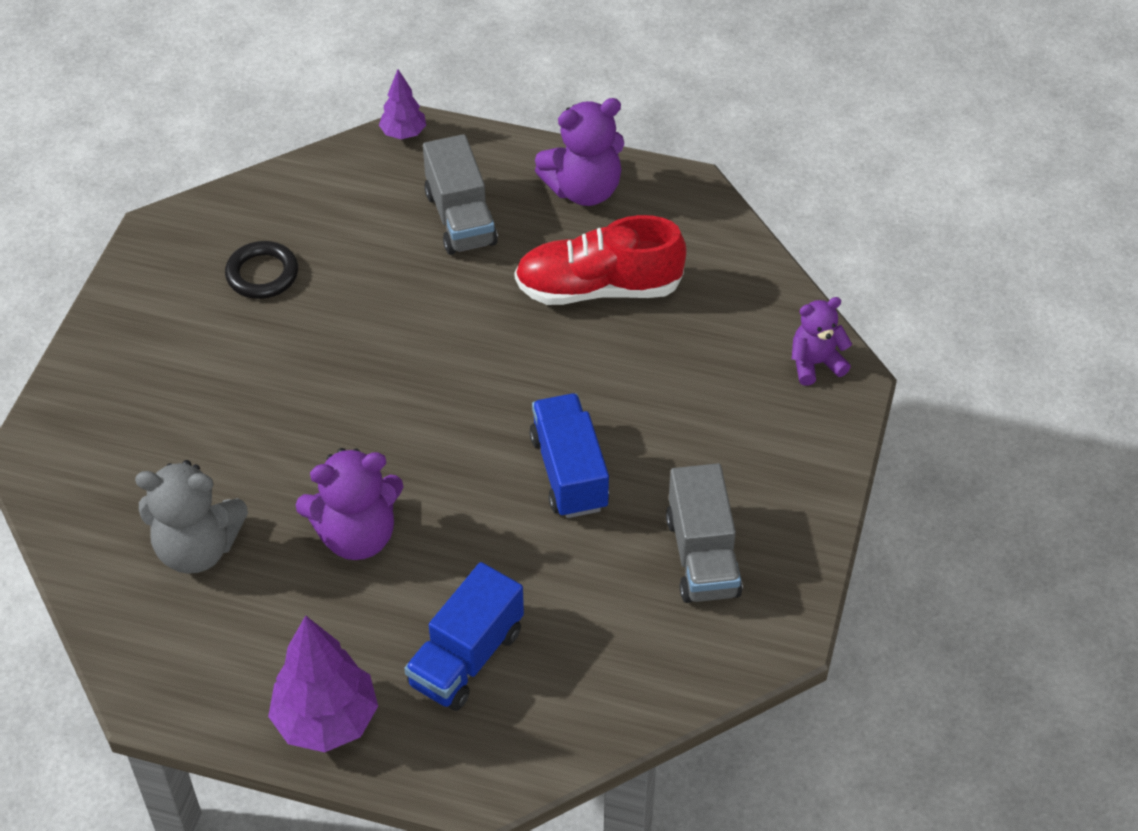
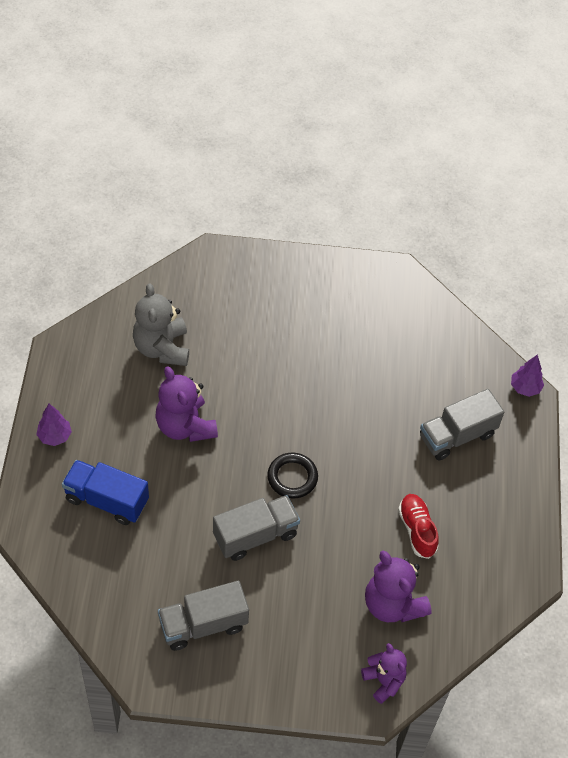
camera: 75 degrees right, 5 degrees up
black ring [225,241,298,299] -> black ring moved to [267,453,318,499]
purple tree [268,615,378,752] -> purple tree [37,404,72,446], size x0.55
red shoe [515,215,687,305] -> red shoe [398,494,438,559], size x0.60
blue truck [529,393,609,518] -> grey truck [213,495,300,561]
purple teddy bear [535,98,624,206] -> purple teddy bear moved to [365,551,432,622]

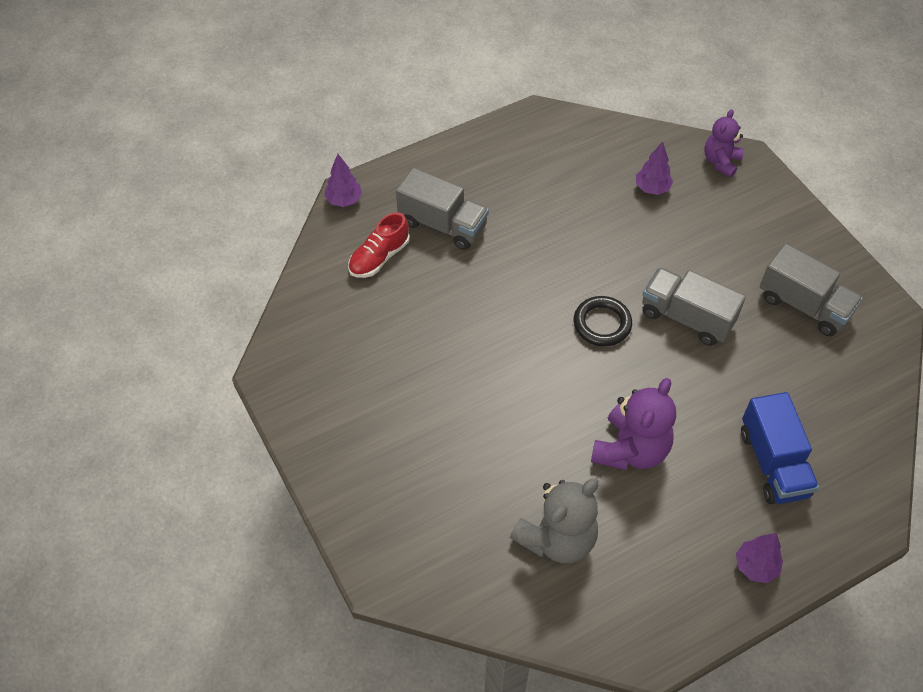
camera: 120 degrees left, 0 degrees up
purple teddy bear [365,551,432,622] -> purple tree [636,141,673,195]
red shoe [398,494,438,559] -> red shoe moved to [348,212,410,278]

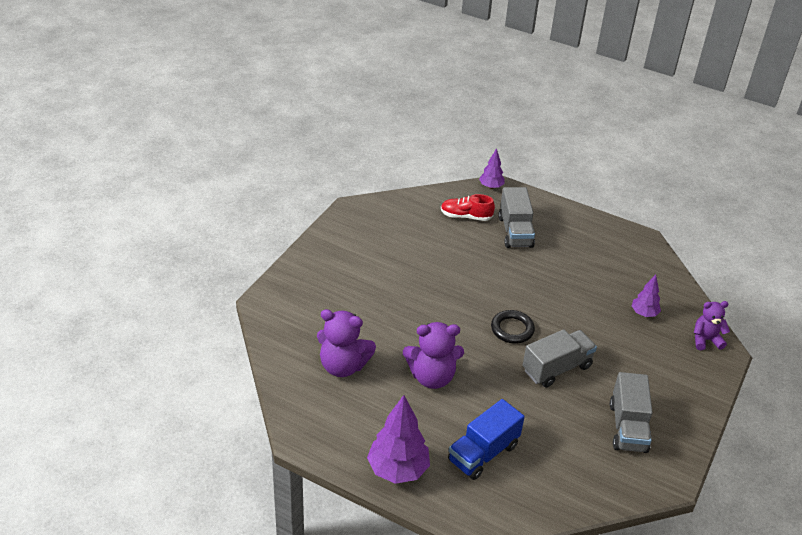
camera: 55 degrees right, 15 degrees down
grey teddy bear [510,478,599,563] -> purple teddy bear [317,309,376,377]
grey truck [642,267,746,346] -> grey truck turned 60 degrees clockwise [523,329,597,387]
purple tree [736,533,783,583] -> purple tree [367,395,430,484], size x1.81

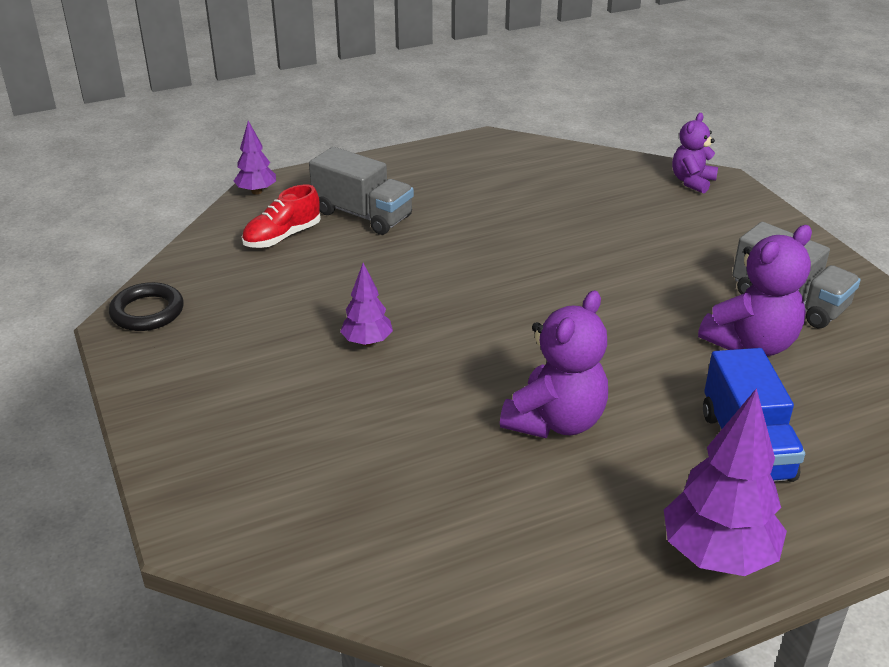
camera: 50 degrees left, 5 degrees down
purple teddy bear [317,309,376,377] -> purple teddy bear moved to [698,225,812,356]
black ring [491,310,535,344] -> black ring moved to [109,282,184,331]
grey truck [523,329,597,387] -> none
purple tree [632,275,661,317] -> purple tree moved to [340,263,393,346]

